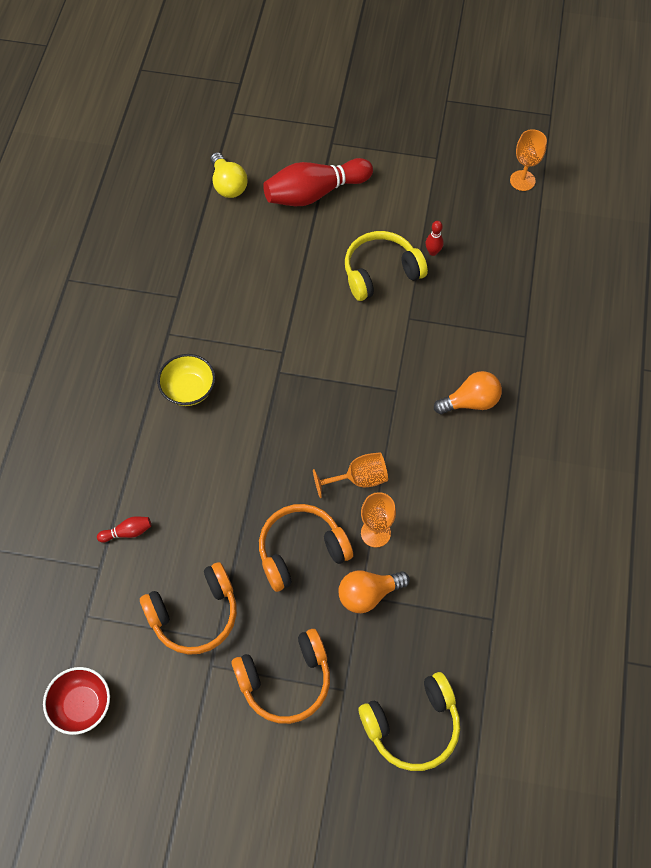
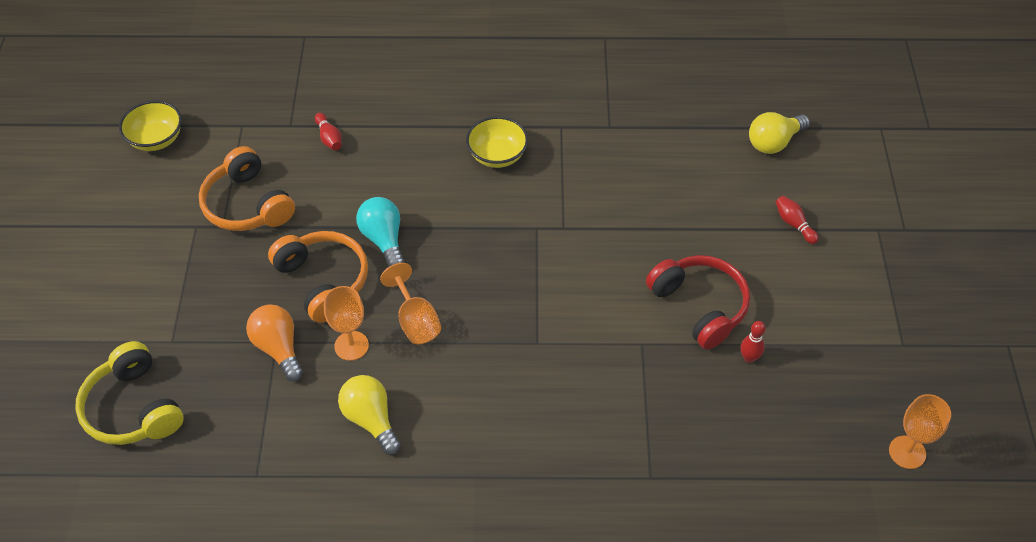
camera: 80 degrees right, 10 degrees down
red bowl [43,667,110,735] -> yellow bowl [119,101,182,151]
orange headphones [232,629,330,724] -> none
red bowling pin [263,158,373,206] -> red bowling pin [776,196,819,244], size x0.41
yellow headphones [345,231,428,301] -> red headphones [646,255,750,350]
orange light bulb [434,371,502,414] -> none
none -> yellow light bulb [338,375,401,455]
none -> turquoise light bulb [356,197,404,267]

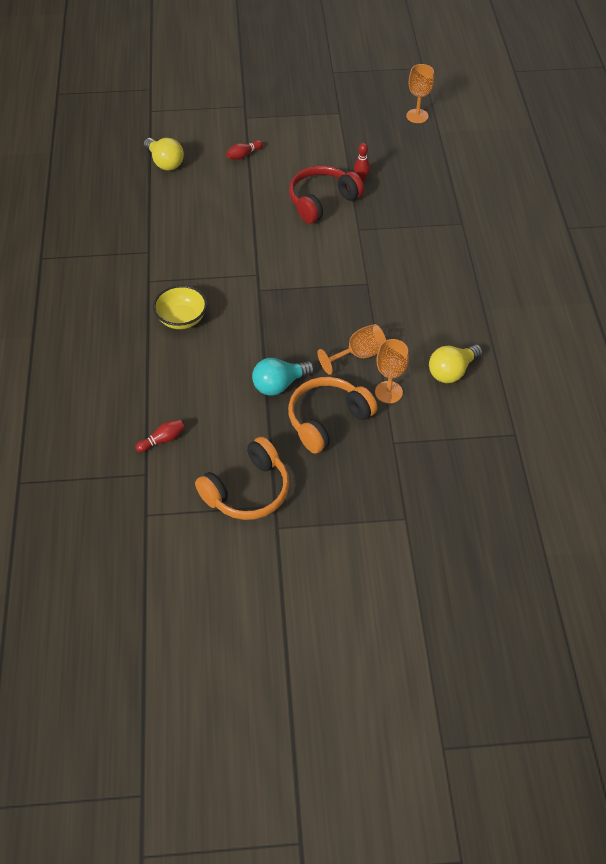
camera: 95 degrees left, 0 degrees up
yellow headphones [75,341,184,445] -> none
yellow bowl [119,101,182,151] -> none
orange light bulb [246,304,303,382] -> none

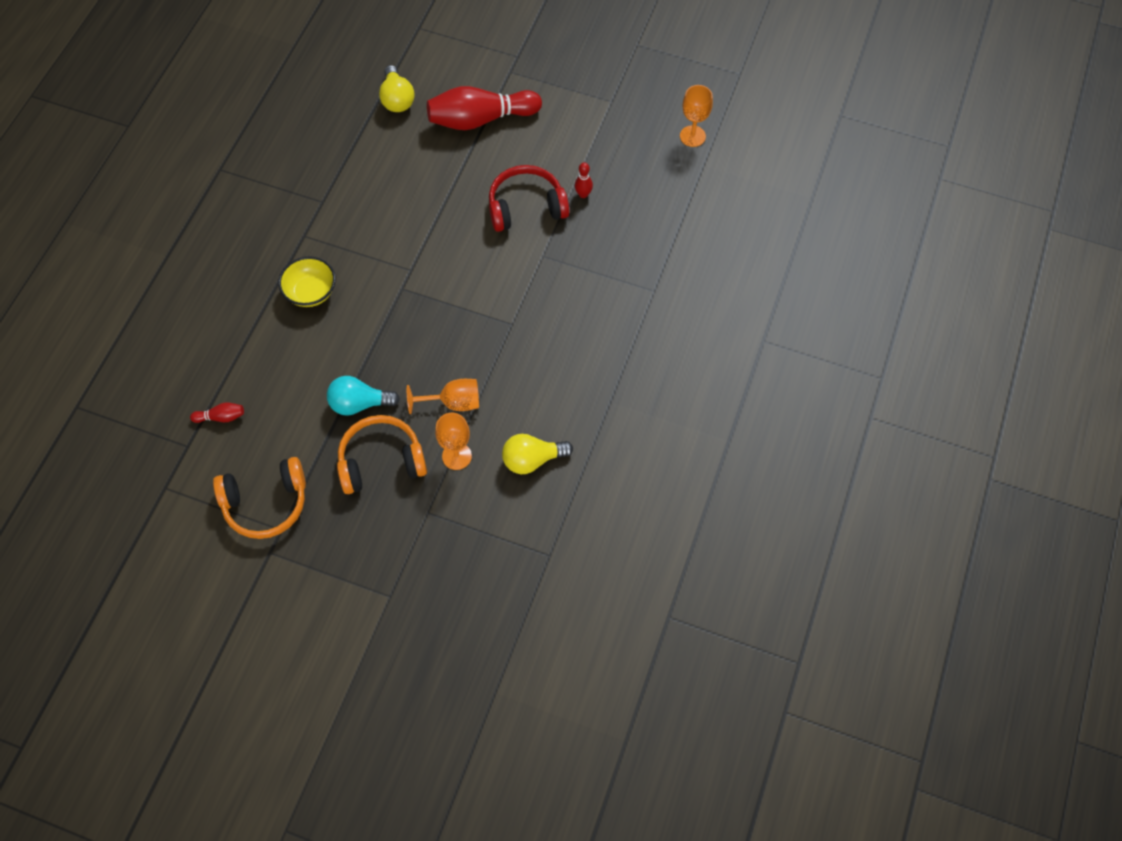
camera: 25 degrees right, 10 degrees up
red bowling pin [226,140,263,160] -> red bowling pin [427,86,542,130], size x2.42

